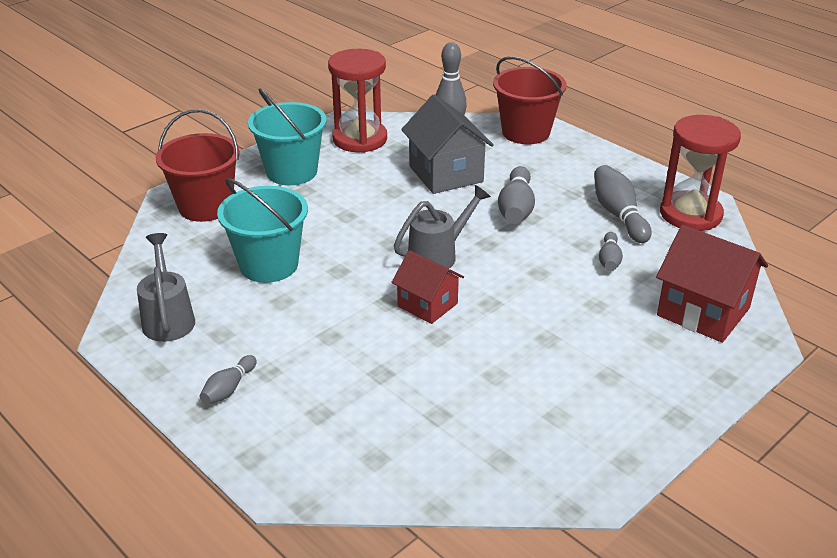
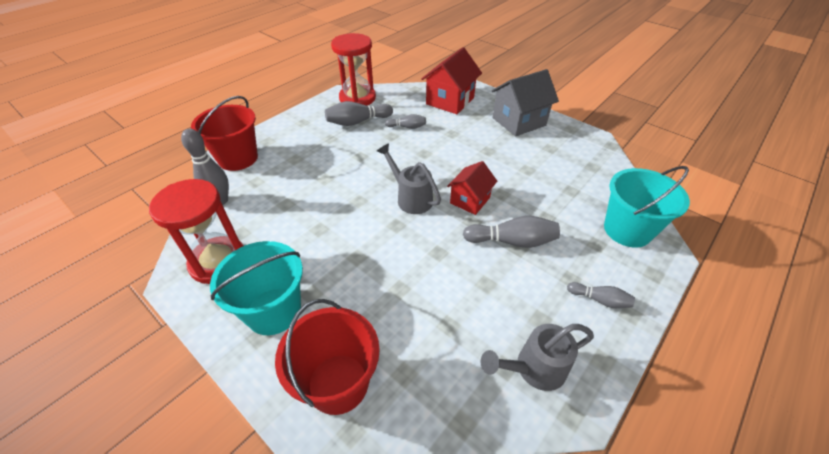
camera: 95 degrees left, 10 degrees up
turquoise bucket [217,178,308,283] -> turquoise bucket moved to [604,166,690,248]
grey house [401,94,494,194] -> grey house moved to [491,69,559,137]
grey bowling pin [498,166,535,224] -> grey bowling pin moved to [463,215,560,248]

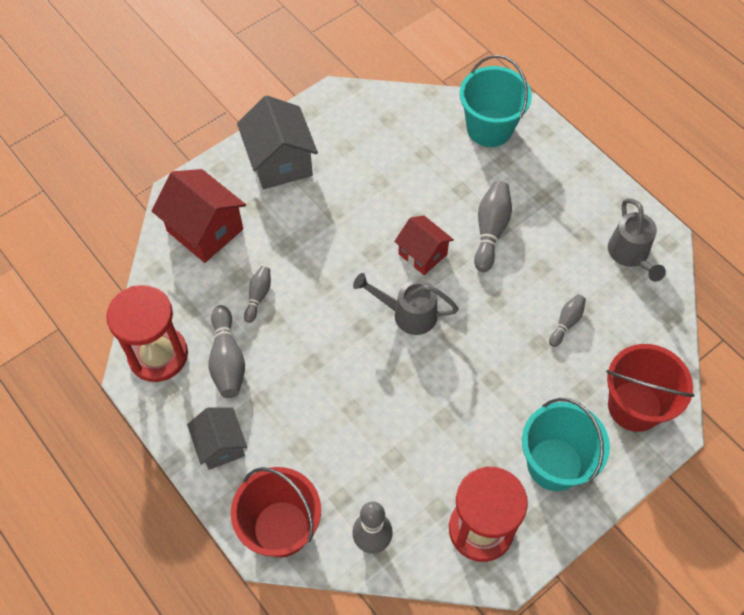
camera: 80 degrees left, 15 degrees up
grey watering can [377,143,441,214] -> grey watering can turned 45 degrees clockwise [353,273,459,335]
grey bowling pin [567,282,635,308] -> grey bowling pin moved to [549,294,586,347]
none -> grey house [187,407,247,470]

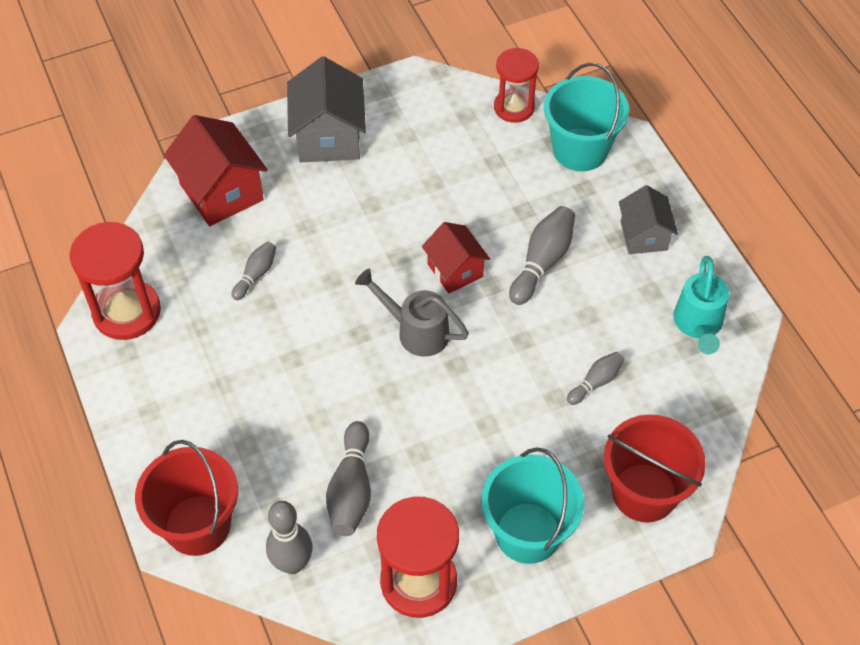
camera: 15 degrees right, 5 degrees down
grey house [187,407,247,470] -> grey house moved to [619,185,678,254]
grey bowling pin [209,305,245,398] -> grey bowling pin moved to [326,421,371,536]
grey watering can [608,198,666,282] -> turquoise watering can [673,256,729,354]
none -> red hourglass [494,48,539,123]

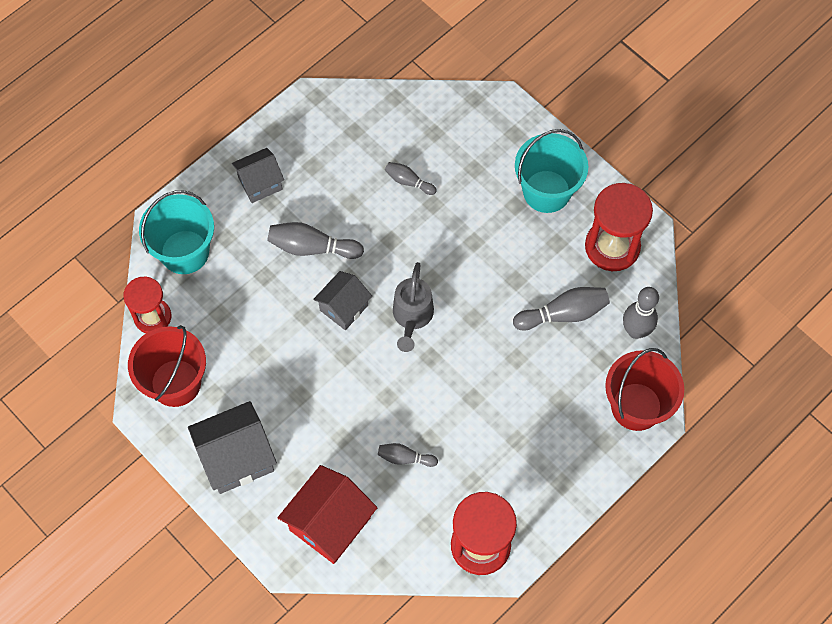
camera: 110 degrees left, 10 degrees up
red house [422,222,490,293] -> grey house [313,271,372,330]
red bucket [604,414,706,522] -> red bucket moved to [128,325,206,407]
turquoise watering can [673,256,729,354] -> none

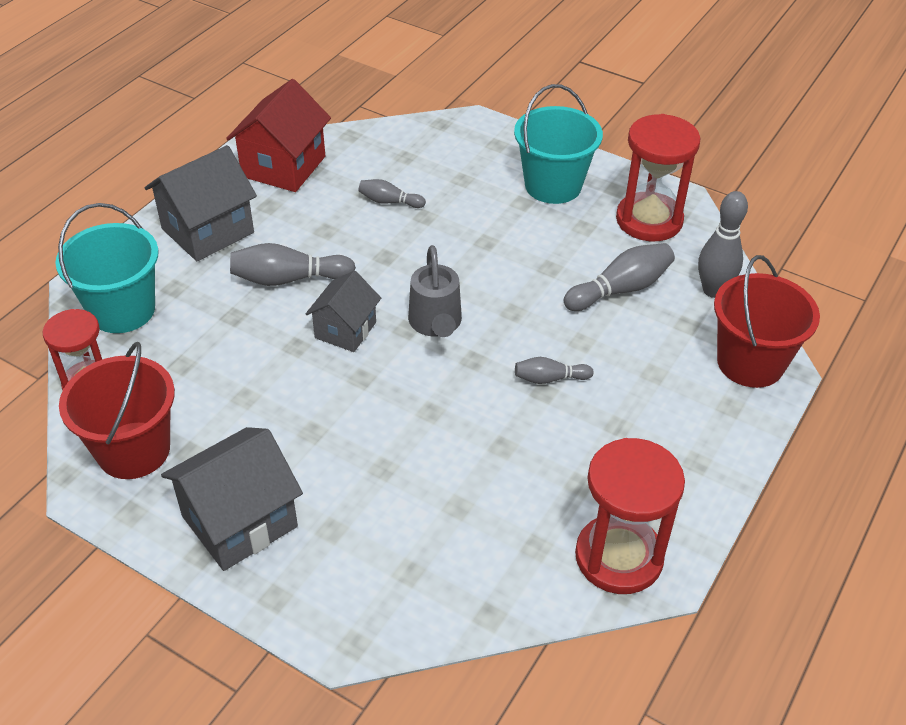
camera: 15 degrees left, 20 degrees down
grey house [232,148,284,203] -> grey house [144,145,257,261], size x1.58
red house [278,465,378,564] -> red house moved to [226,79,331,192]
grey bowling pin [378,443,438,467] -> grey bowling pin moved to [515,357,594,384]

